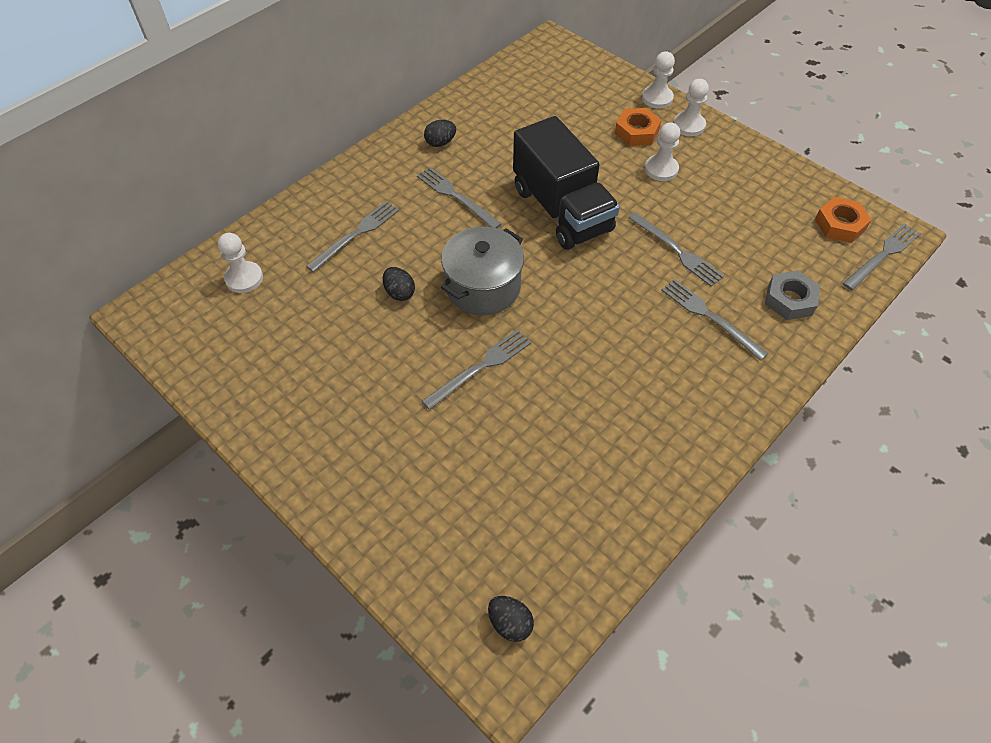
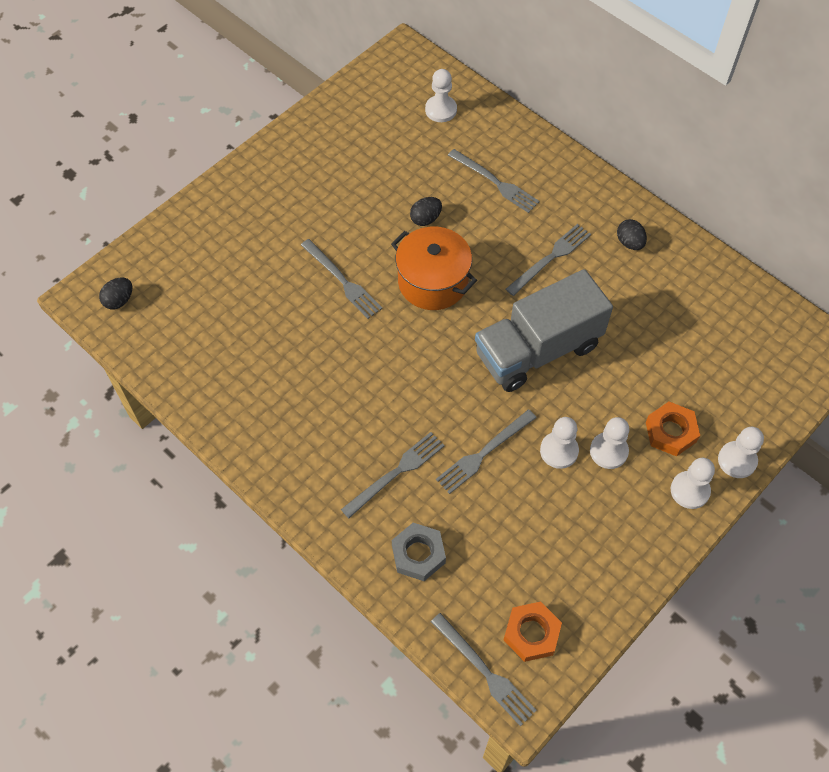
camera: 90 degrees right, 5 degrees up
grey pot [441,227,524,315] -> orange pot [391,227,477,310]
black truck [513,116,620,250] -> grey truck [475,269,613,392]
none -> white pawn [540,417,579,469]

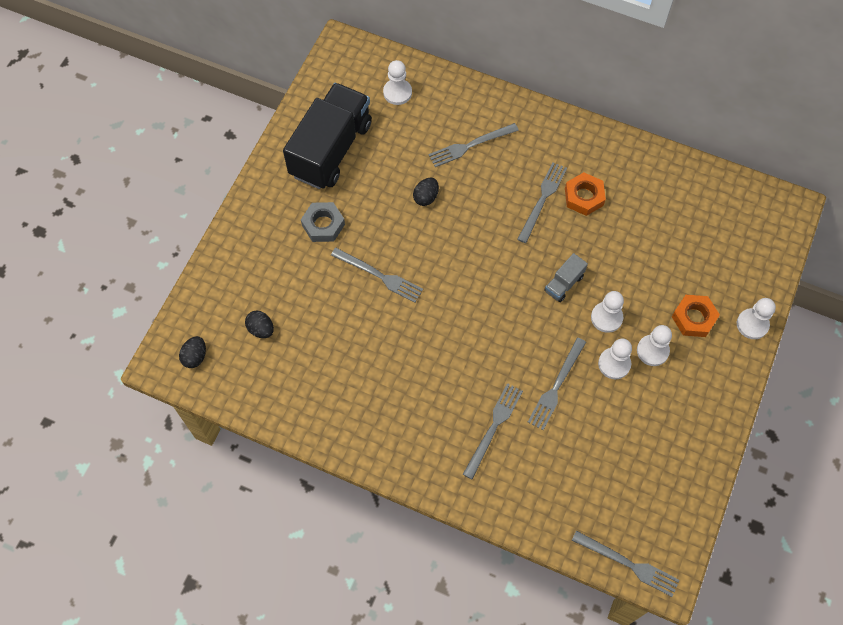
camera: 20 degrees left, 5 degrees up
orange pot [391,227,477,310] -> none
grey nut [392,523,446,581] -> grey nut moved to [301,202,345,242]
grey fork [448,149,540,213] -> grey fork turned 135 degrees clockwise [428,123,519,167]
grey truck [475,269,613,392] -> grey truck [544,253,588,302], size x0.42
orange nut [504,601,562,662] -> orange nut moved to [565,172,606,216]
black egg [617,219,647,250] -> black egg moved to [245,311,274,338]
white pawn [671,458,715,509] -> white pawn moved to [591,291,624,333]
none -> black truck [283,83,372,189]

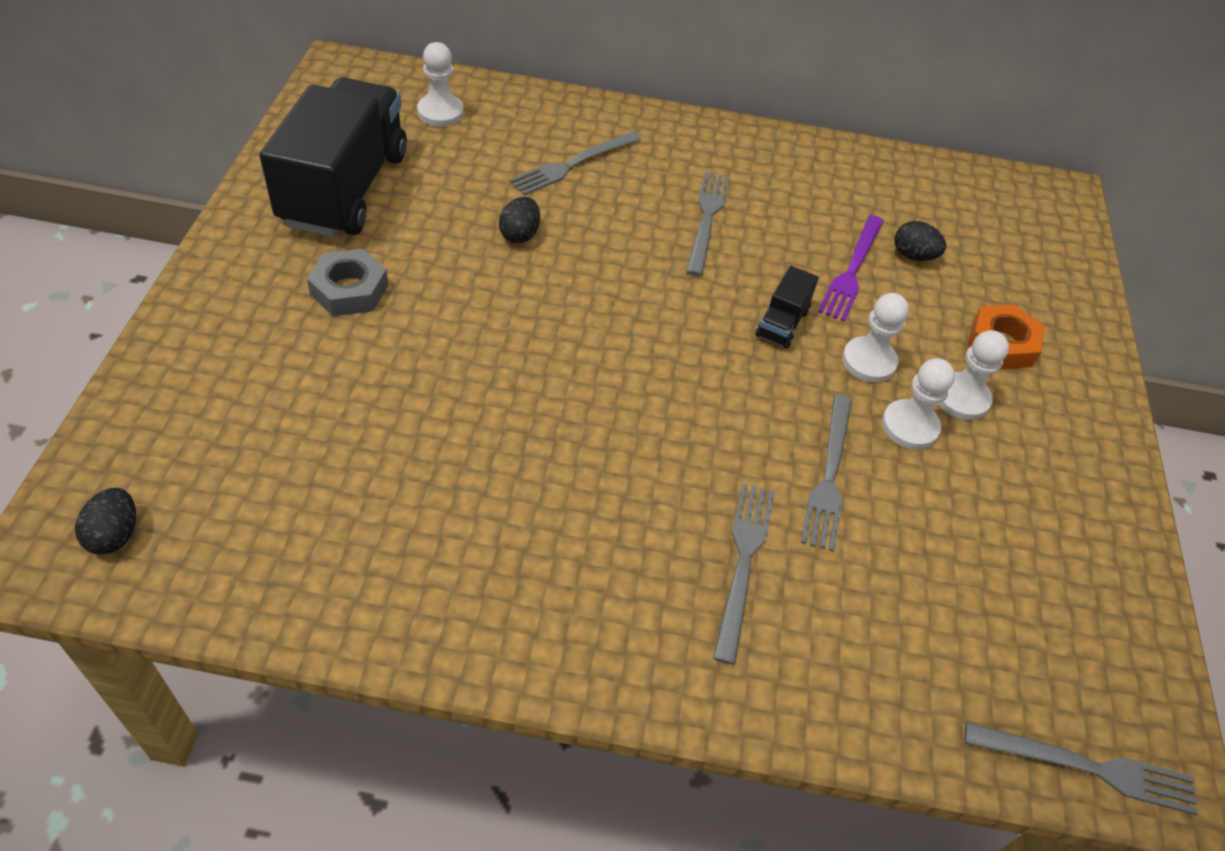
camera: 20 degrees left, 15 degrees down
black egg [245,311,274,338] -> black egg moved to [894,221,946,261]
grey fork [331,248,423,303] -> none
grey truck [544,253,588,302] -> black truck [755,266,819,349]
orange nut [565,172,606,216] -> none
white pawn [737,298,776,339] -> none
none -> purple fork [818,215,884,322]

